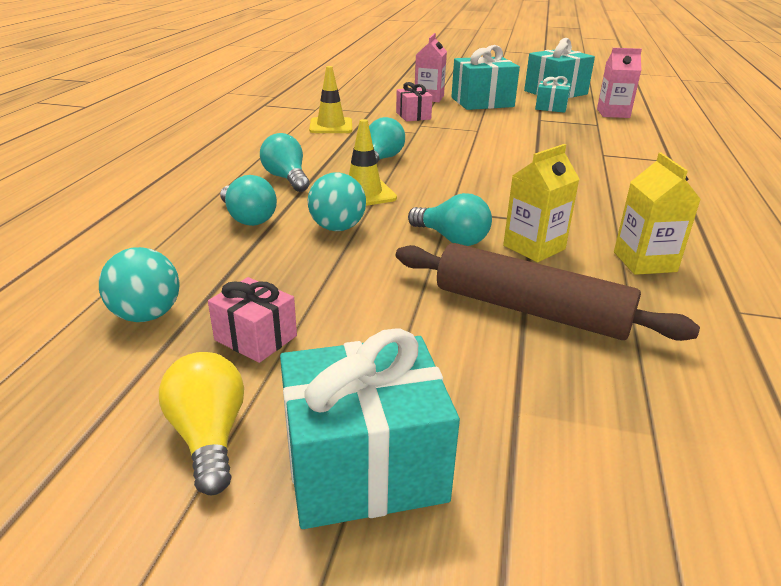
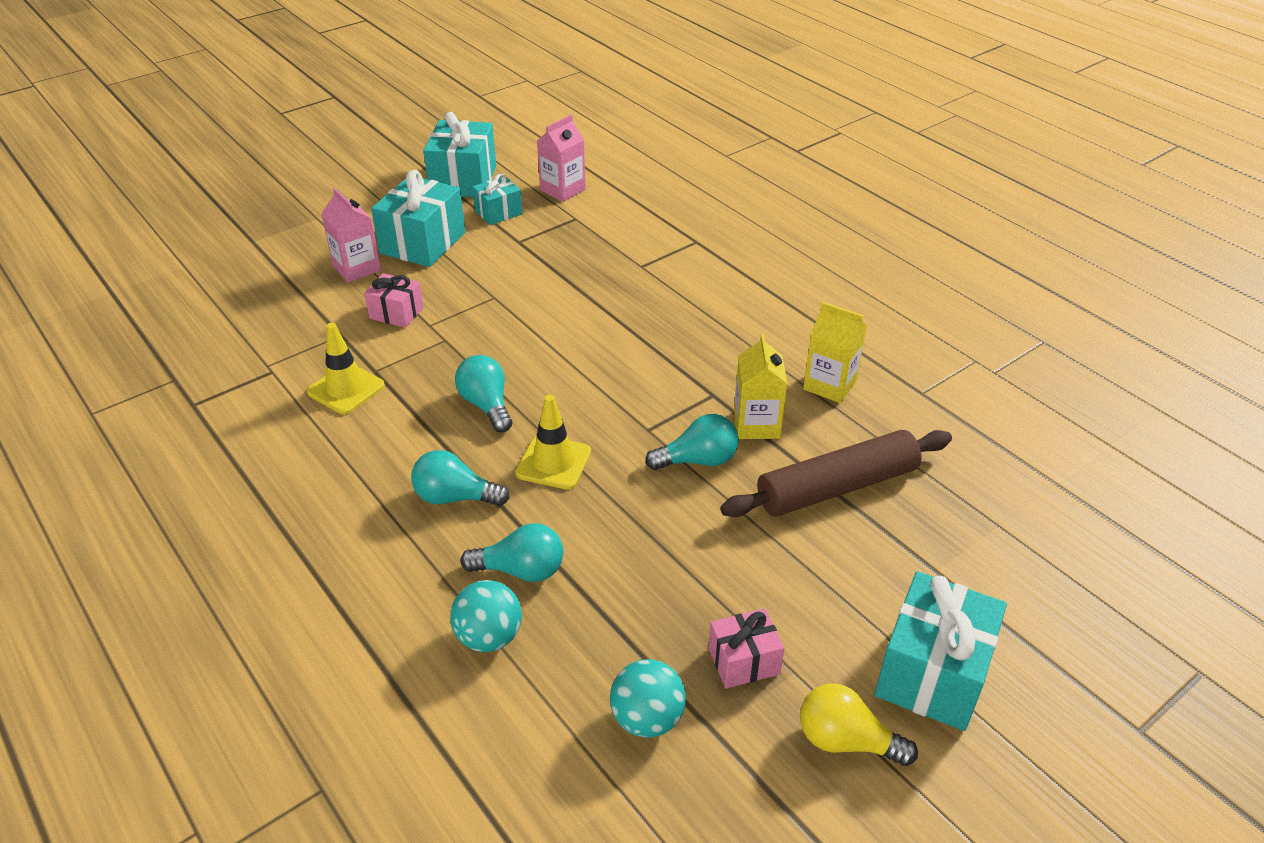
camera: 50 degrees left, 10 degrees up
turquoise ball [308,172,366,231] -> turquoise ball moved to [450,580,522,652]

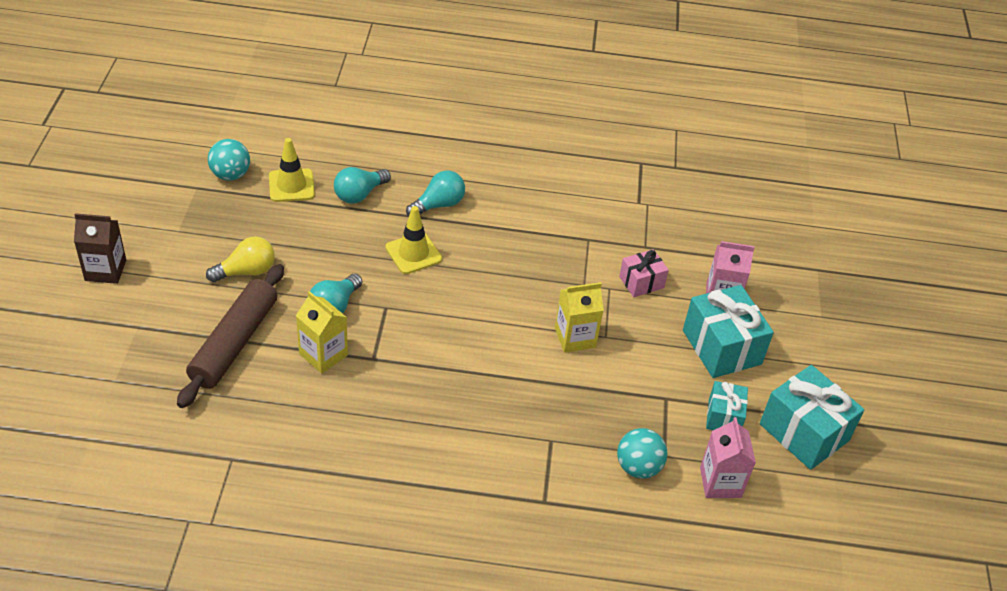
camera: 130 degrees right, 5 degrees up
yellow traffic cone [307,323,385,414] -> yellow traffic cone moved to [269,138,315,202]
turquoise ball [450,580,522,652] -> turquoise ball moved to [617,428,667,479]
turquoise light bulb [455,355,512,432] -> none
pink gift [708,608,784,688] -> none
yellow light bulb [800,683,918,766] -> yellow light bulb moved to [206,236,275,282]
yellow carton [803,302,867,403] -> yellow carton moved to [555,282,604,353]
turquoise gift [875,571,1007,731] -> brown carton [74,213,126,284]

